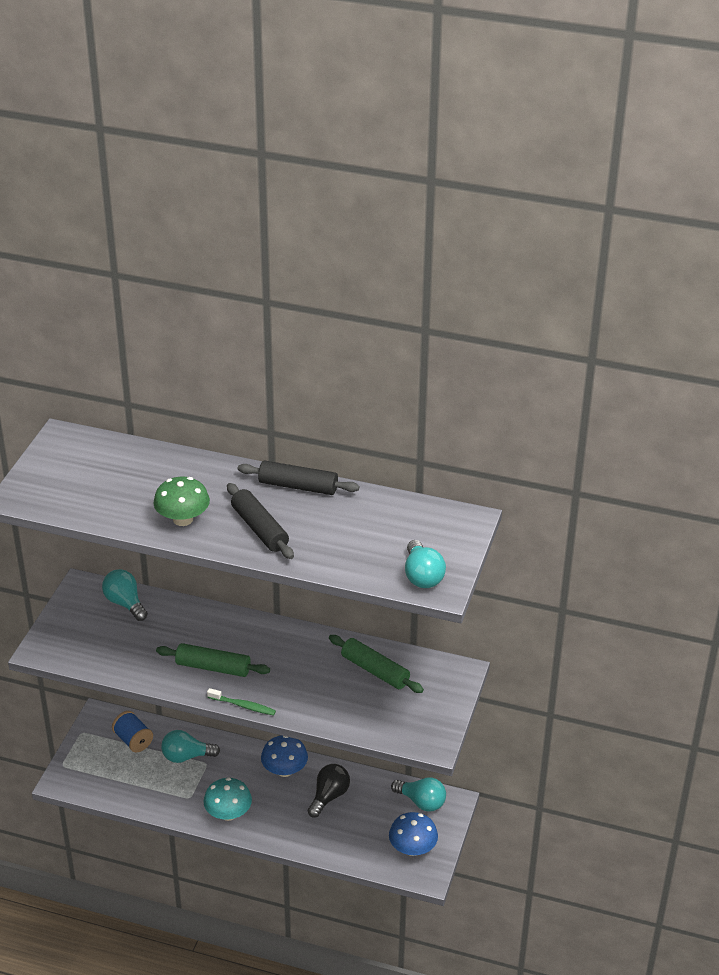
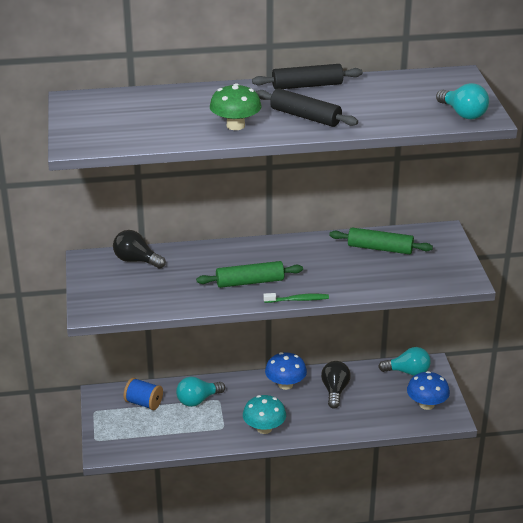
camera: 25 degrees left, 5 degrees down
turquoise light bulb [102,569,148,621] -> black light bulb [113,230,166,269]

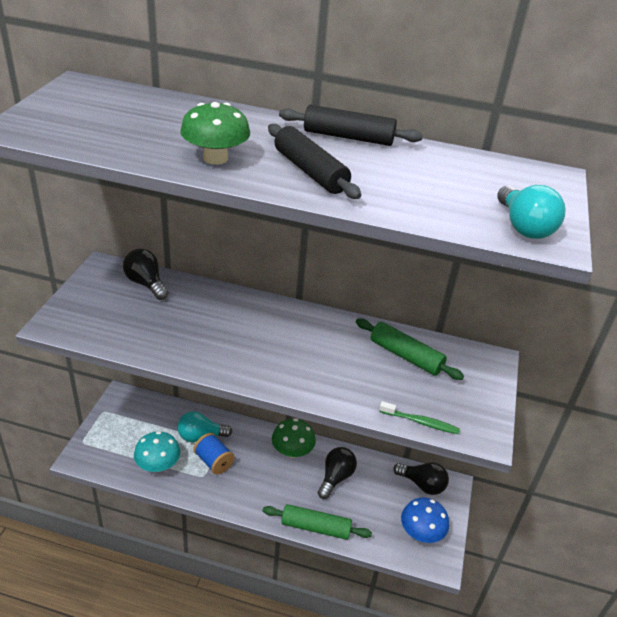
camera: 20 degrees right, 5 degrees up
blue spool [124,378,163,410] -> blue spool moved to [194,433,234,475]
green rolling pin [196,261,303,288] -> green rolling pin moved to [263,504,372,540]
turquoise mushroom [243,395,286,434] -> turquoise mushroom moved to [134,431,181,472]
green toothbrush [263,293,329,303] -> green toothbrush moved to [379,401,460,434]
blue mushroom [265,352,307,390] -> green mushroom [272,418,316,458]
turquoise light bulb [378,347,431,376] -> black light bulb [393,462,449,495]

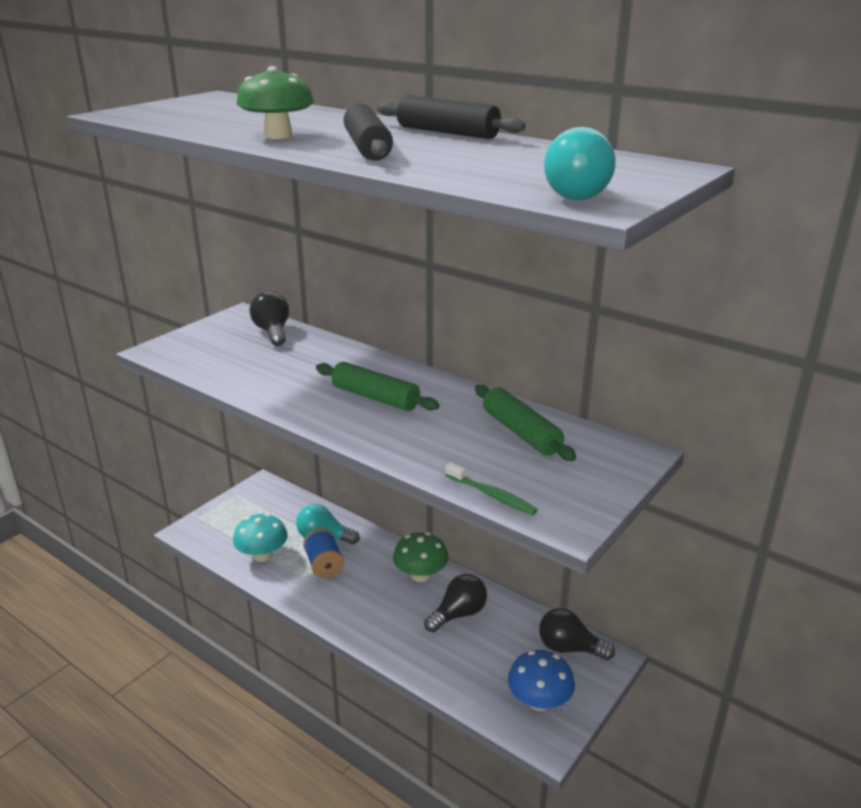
camera: 25 degrees right, 10 degrees down
green rolling pin [263,504,372,540] -> green rolling pin moved to [316,362,439,411]
black light bulb [393,462,449,495] -> black light bulb turned 150 degrees clockwise [539,608,615,660]

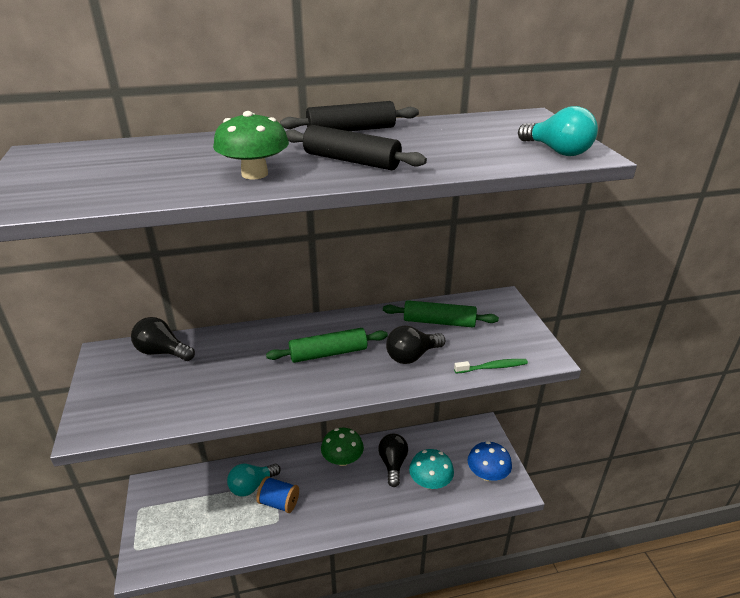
camera: 50 degrees left, 5 degrees up
turquoise mushroom [233,513,288,562] -> turquoise mushroom moved to [409,449,454,489]
black light bulb [539,608,615,660] -> black light bulb moved to [386,326,445,364]

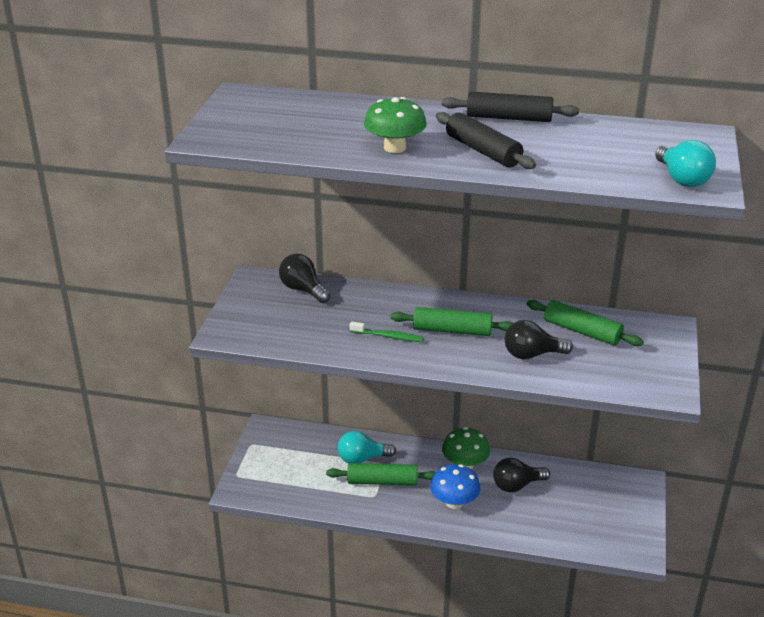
camera: 25 degrees right, 0 degrees up
blue spool [257,476,299,513] -> green rolling pin [326,463,436,486]
black light bulb [378,434,408,487] -> black light bulb turned 135 degrees counterclockwise [493,458,550,492]
turquoise mushroom [409,449,454,489] -> none
green toothbrush [454,359,528,373] -> green toothbrush moved to [350,321,424,342]
blue mushroom [468,441,512,481] -> blue mushroom moved to [430,464,481,509]

